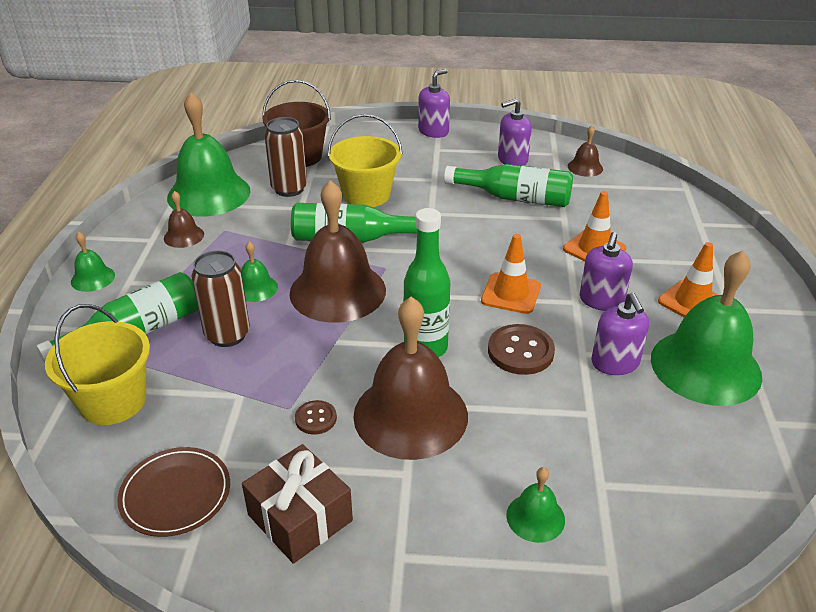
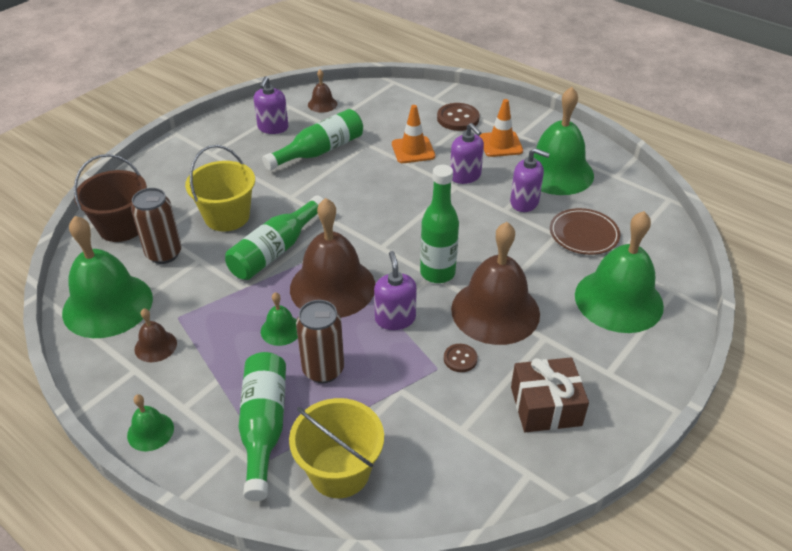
camera: 55 degrees left, 5 degrees up
brown plate [117,447,230,537] -> brown plate moved to [550,208,620,255]
purple soap dispenser [418,69,450,138] -> purple soap dispenser moved to [374,251,417,330]
orange traffic cone [481,234,541,314] -> none
brown button [488,324,555,375] -> brown button moved to [437,103,480,131]
green bell [506,467,565,543] -> green bell [575,211,664,333], size x2.22

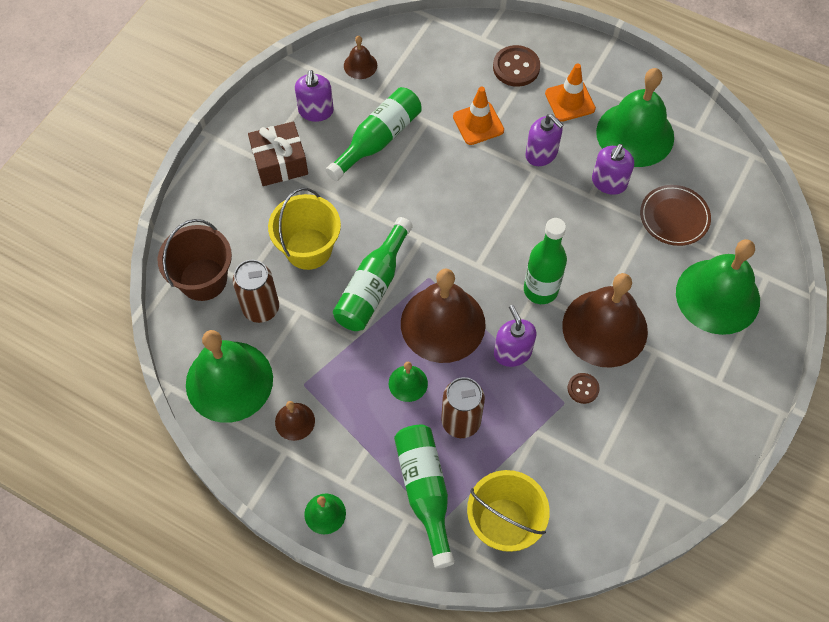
camera: 10 degrees left, 20 degrees up
purple soap dispenser [510,148,550,212] -> purple soap dispenser turned 105 degrees clockwise [592,144,634,195]
brown gift [511,357,589,432] -> brown gift moved to [248,121,308,186]

